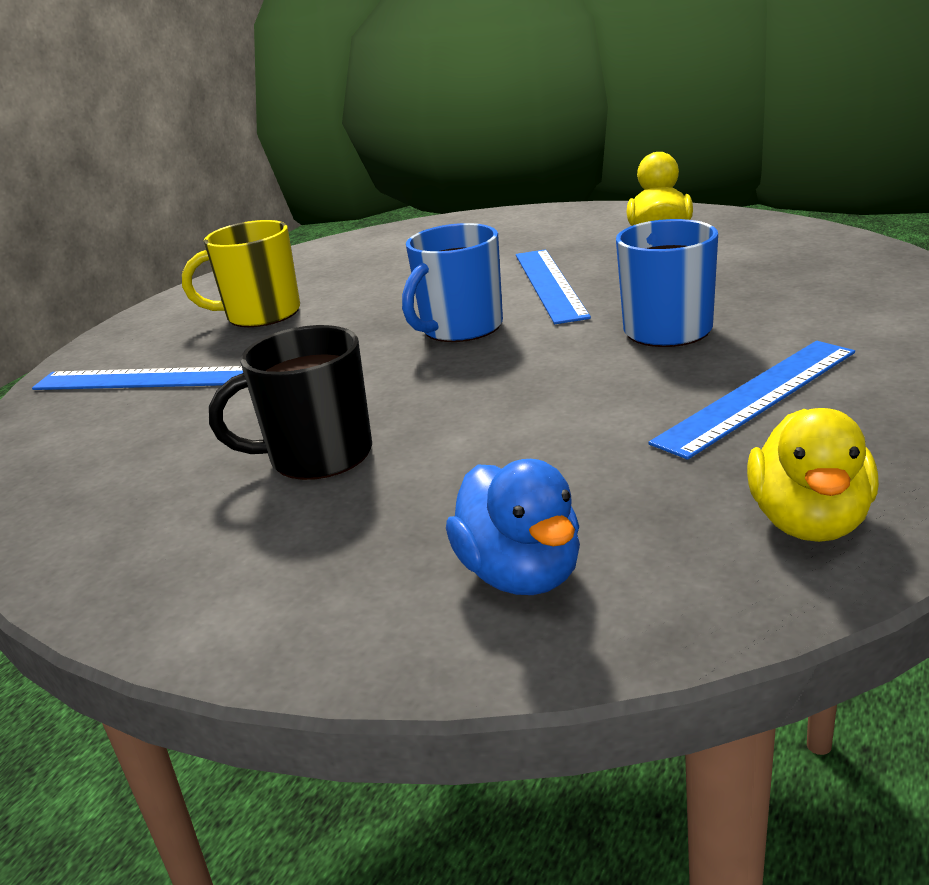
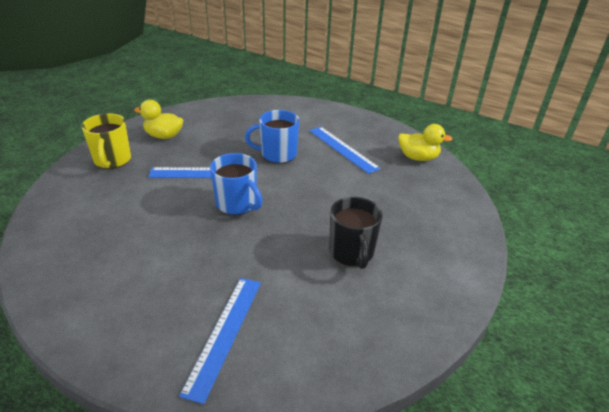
camera: 90 degrees left, 10 degrees up
yellow mug [182,220,300,327] -> yellow mug moved to [81,113,131,169]
blue duck [446,459,580,595] -> none

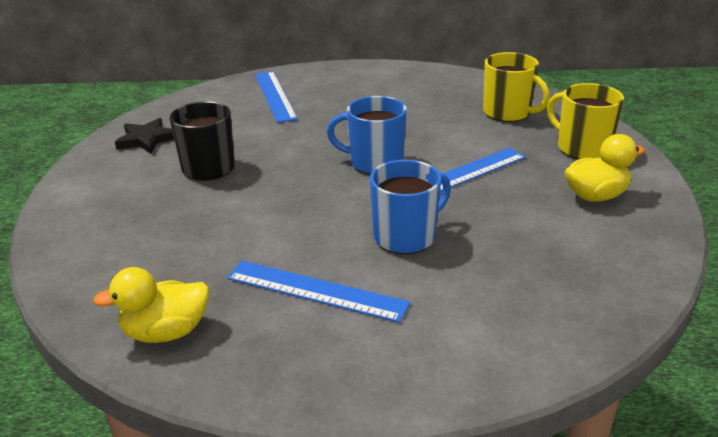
camera: 150 degrees right, 5 degrees down
none -> black star [115,118,174,154]
none -> yellow mug [483,52,550,122]

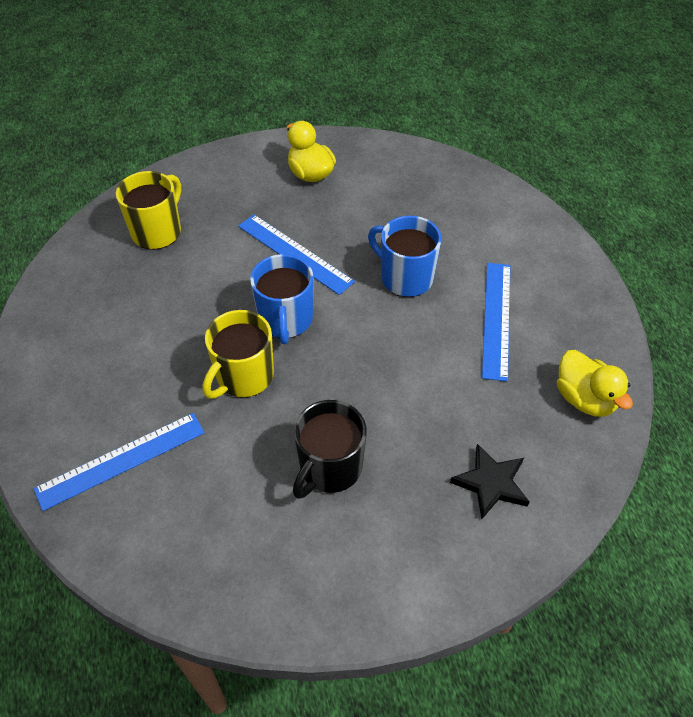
camera: 105 degrees left, 20 degrees up
black star [115,118,174,154] -> black star moved to [450,444,530,519]
yellow mug [547,83,624,159] -> yellow mug moved to [203,310,274,399]

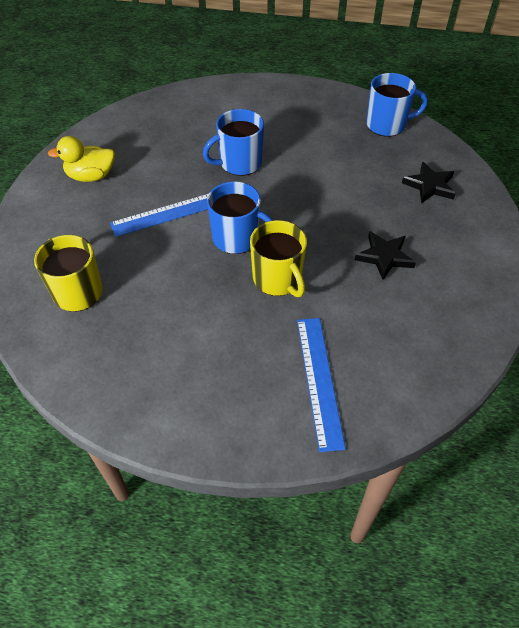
camera: 65 degrees left, 0 degrees up
black mug [293,400,367,499] -> black star [355,231,416,280]
blue ruler [482,263,511,381] -> none
yellow duck [557,350,633,417] -> blue mug [366,73,428,137]

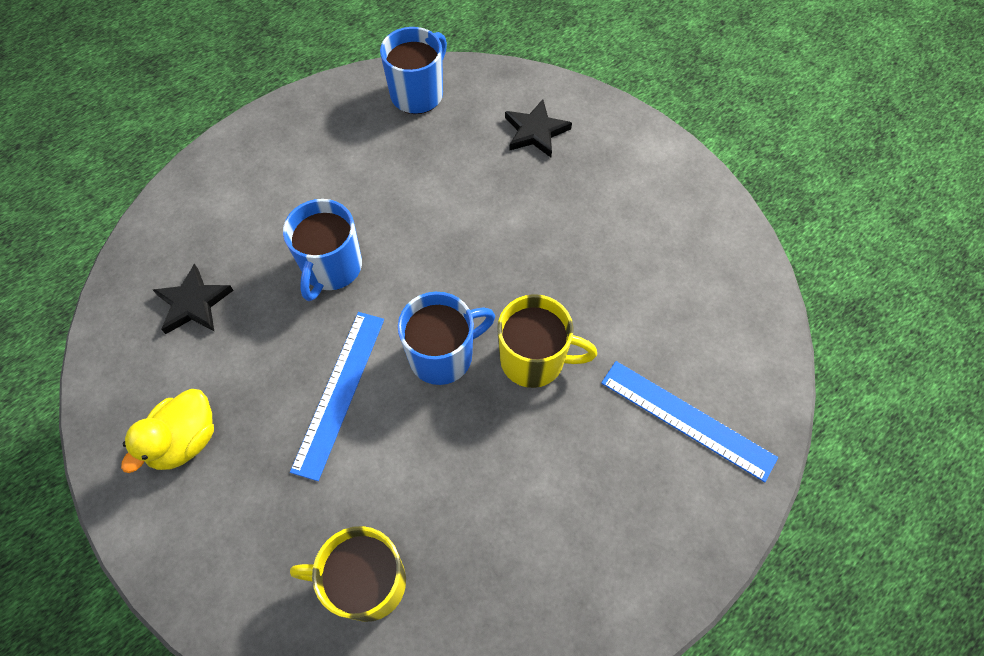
camera: 50 degrees left, 10 degrees up
black star [355,231,416,280] -> black star moved to [153,263,234,334]

